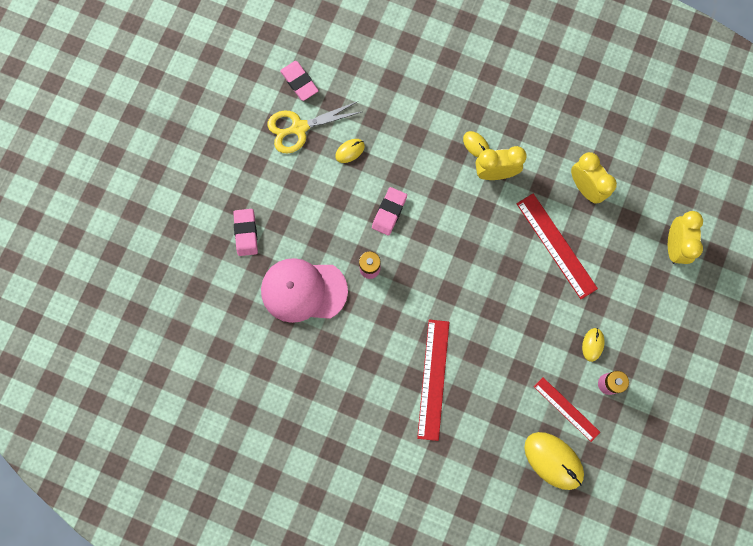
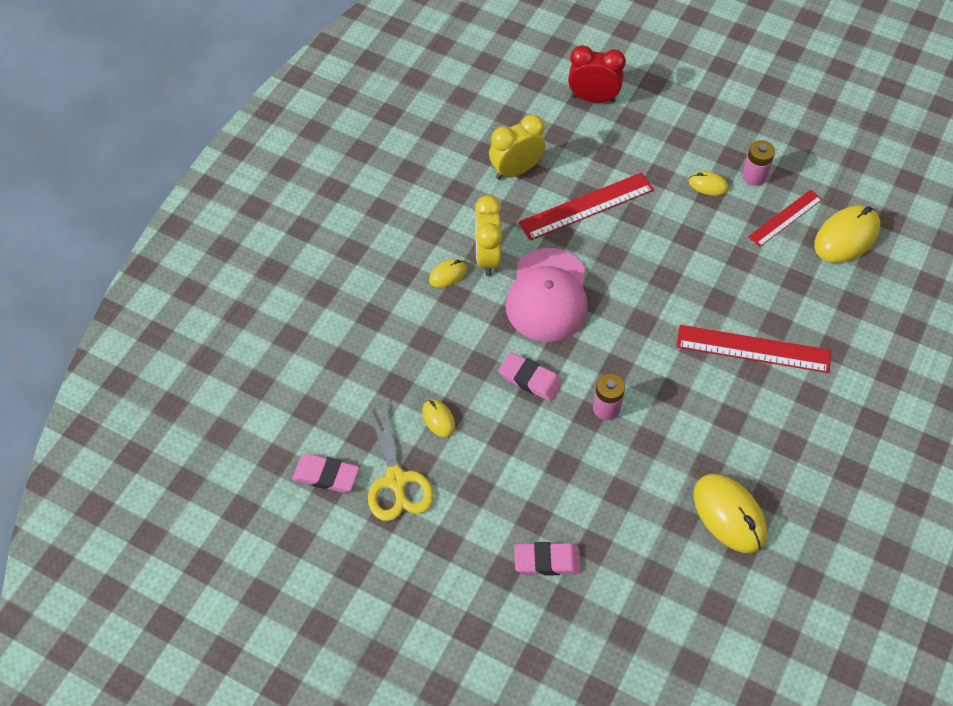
camera: 85 degrees left, 20 degrees down
pink cap [261,258,348,323] -> pink cap moved to [506,248,588,341]
pink eraser [280,61,319,101] -> pink eraser turned 45 degrees clockwise [293,454,359,493]
yellow clock [668,211,703,264] -> red clock [568,45,626,103]
none -> yellow mouse [694,474,767,553]

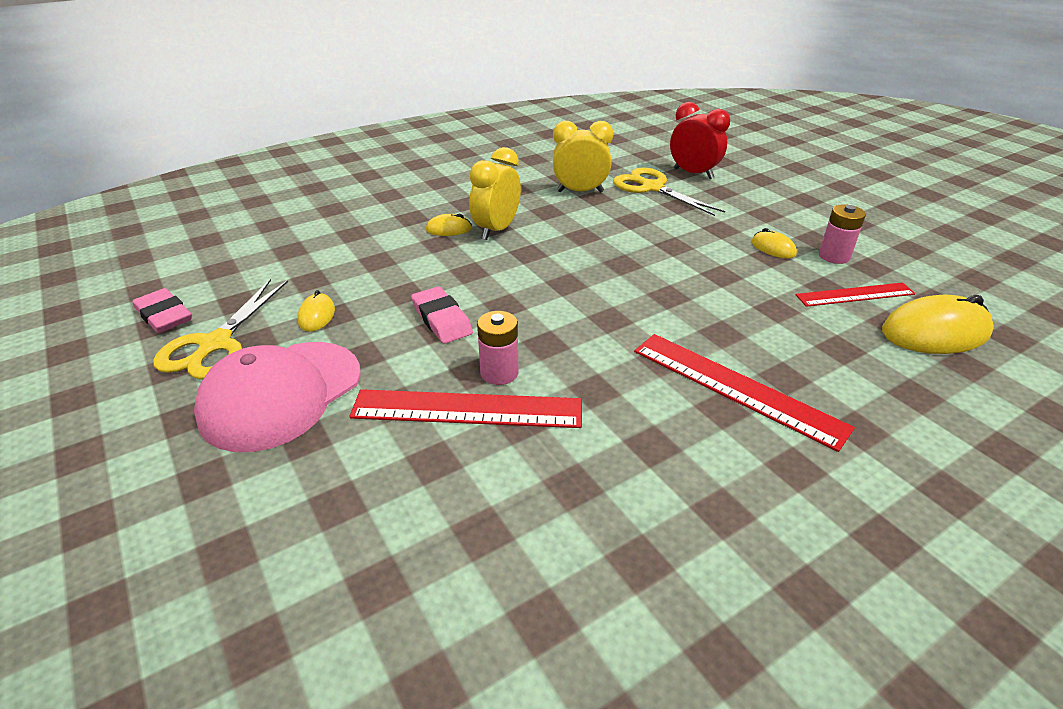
camera: 30 degrees right, 20 degrees down
pink cap [506,248,588,341] -> pink cap moved to [194,342,361,452]
pink eraser [514,542,581,575] -> none
red ruler [518,172,654,241] -> red ruler moved to [349,389,582,428]
yellow mouse [694,474,767,553] -> none
none -> yellow scissors [613,167,725,216]

